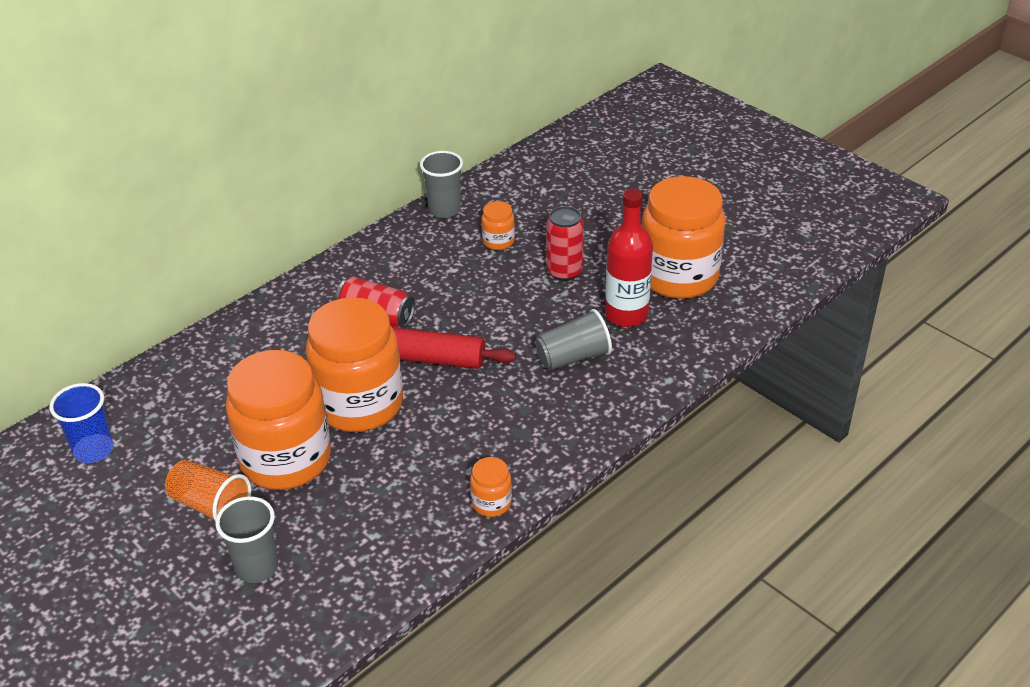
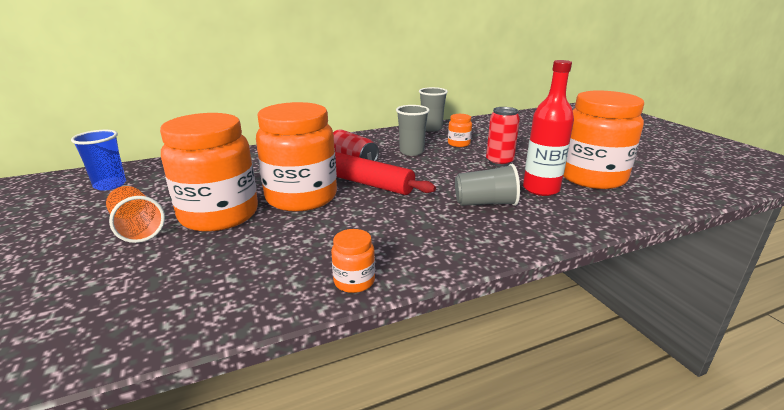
camera: 20 degrees right, 15 degrees down
grey cup [215,496,278,583] -> grey cup moved to [396,105,430,156]

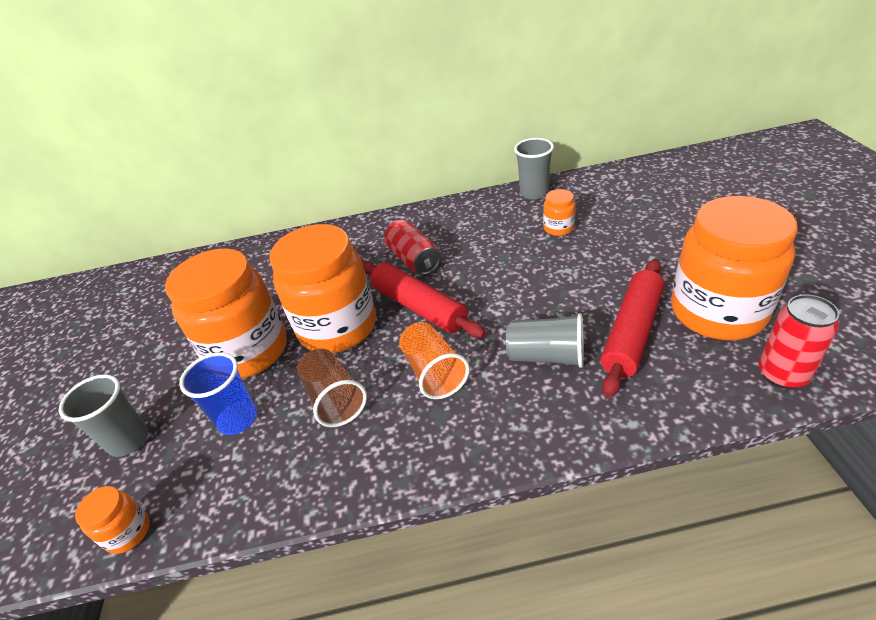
camera: 20 degrees right, 15 degrees up
blue cup [71,130,126,191] -> blue cup moved to [179,352,257,435]
orange cup [106,186,165,243] -> orange cup moved to [399,322,470,399]
orange jar [331,229,375,293] -> orange jar moved to [75,486,150,554]
grey cup [396,105,430,156] -> grey cup moved to [59,374,149,457]
red can [486,107,520,167] -> red can moved to [759,294,839,389]
red bottle [523,60,574,196] -> red rolling pin [600,259,665,398]
none -> brown cup [297,348,367,427]

